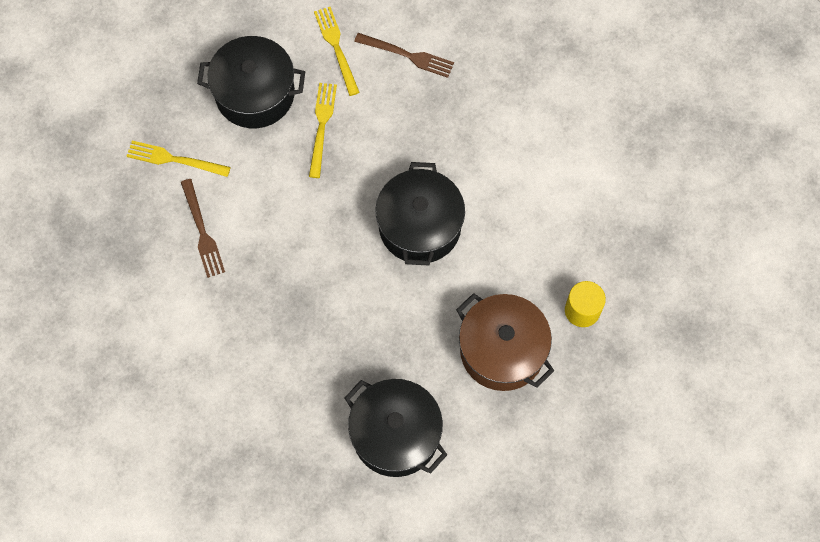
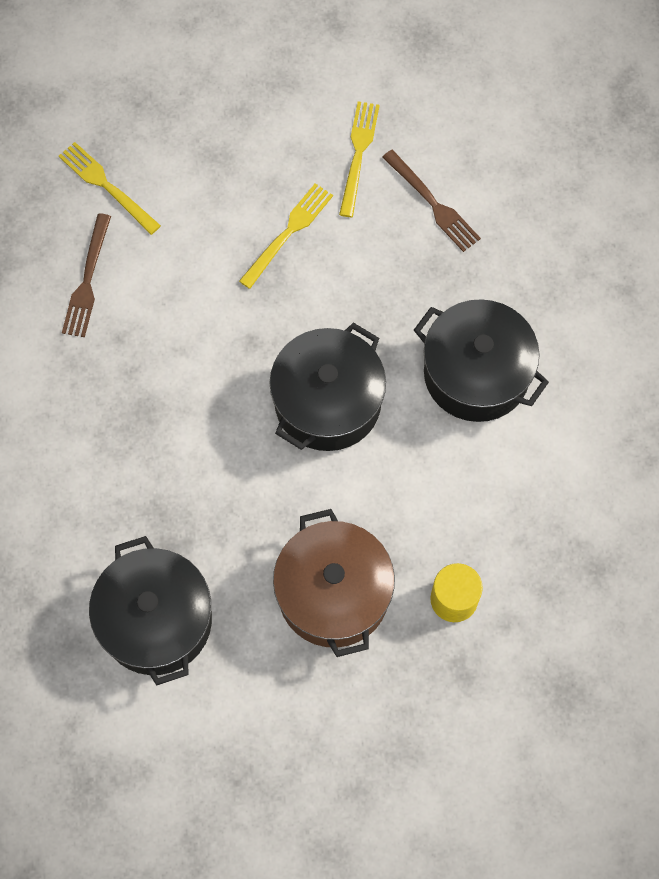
camera: 30 degrees right, 0 degrees up
black pot [197,36,305,128] -> black pot moved to [414,299,549,422]

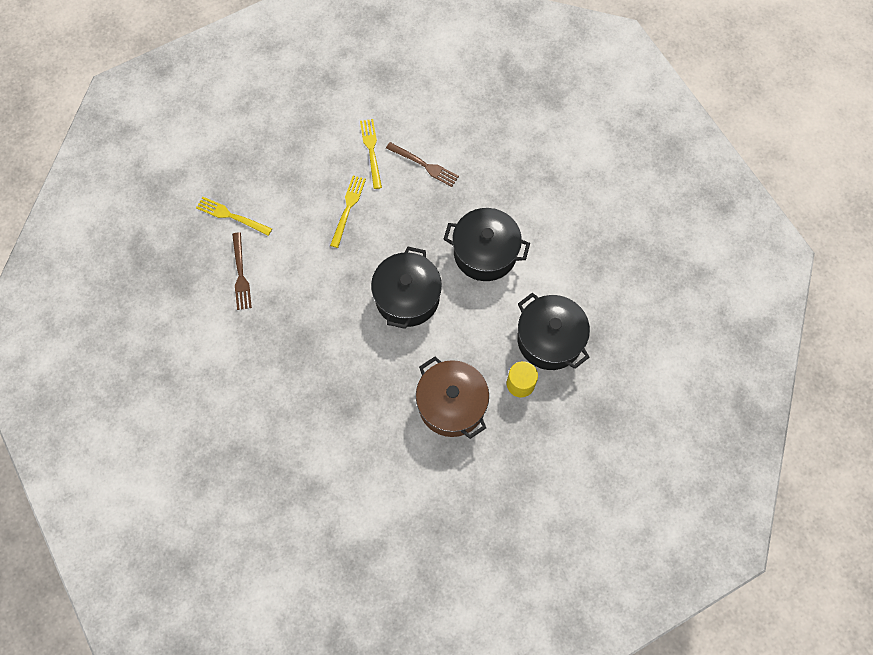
camera: 20 degrees left, 0 degrees up
black pot [89,536,212,685] -> black pot moved to [517,293,590,370]

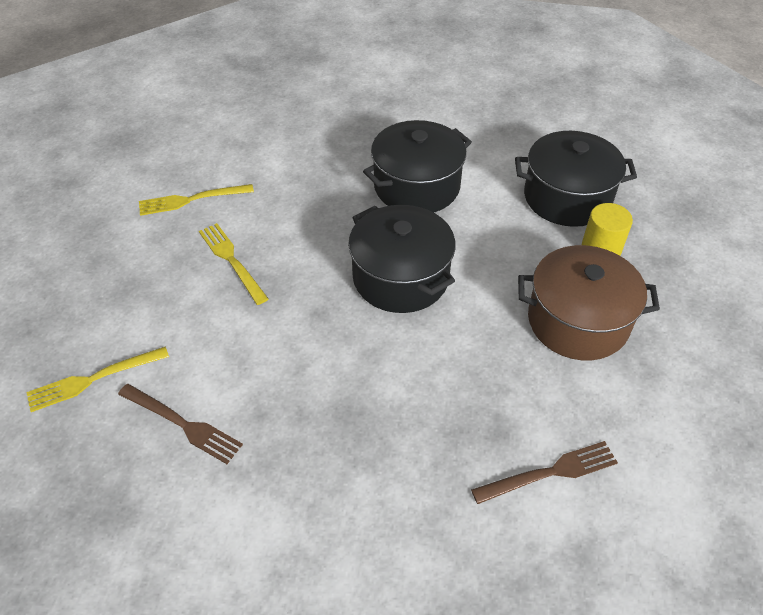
camera: 50 degrees left, 20 degrees down
yellow fork [360,119,382,189] -> yellow fork turned 45 degrees counterclockwise [139,184,254,216]
brown fork [386,142,459,187] -> brown fork moved to [471,441,618,504]

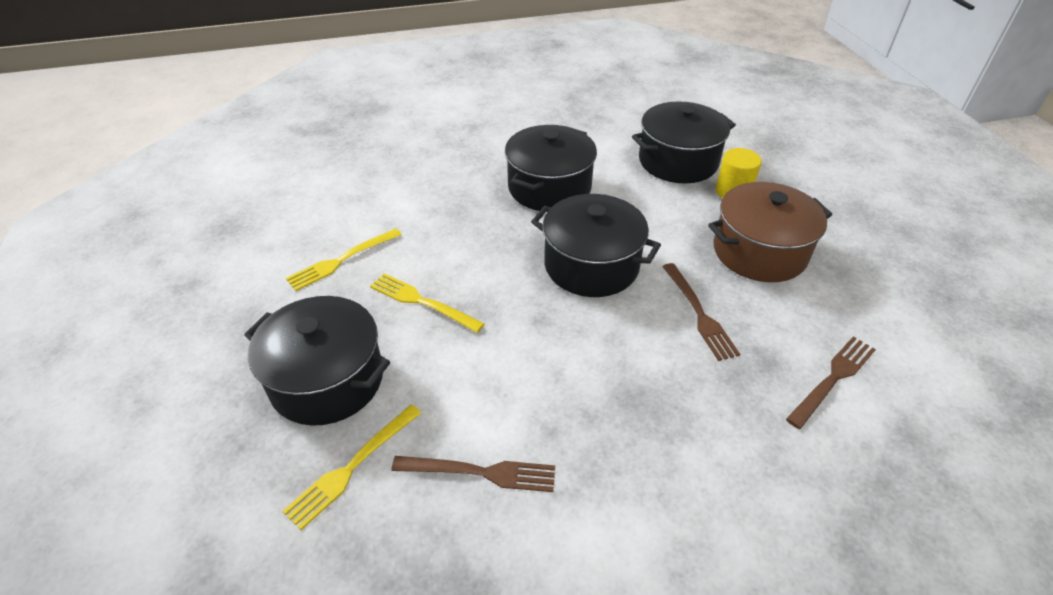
camera: 25 degrees left, 5 degrees down
none -> black pot [244,296,390,426]
none -> brown fork [662,263,740,361]

